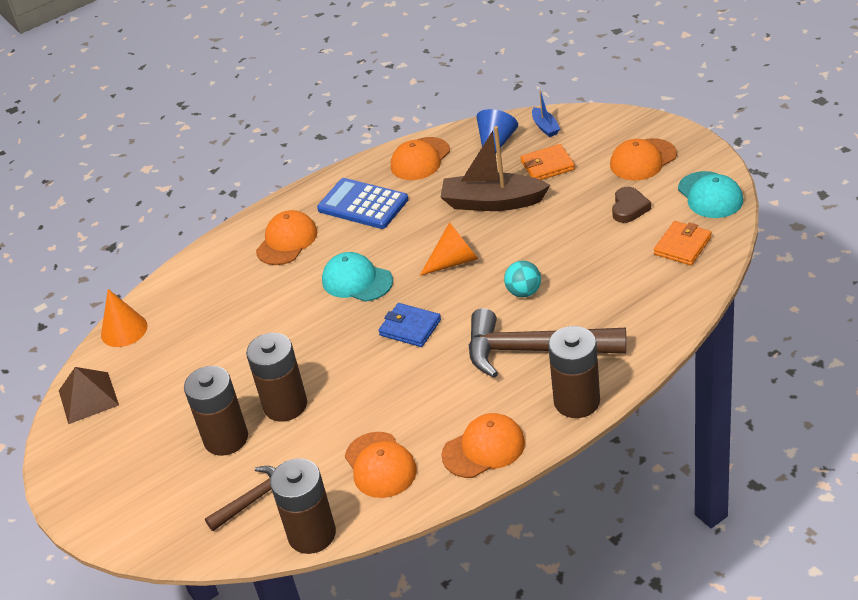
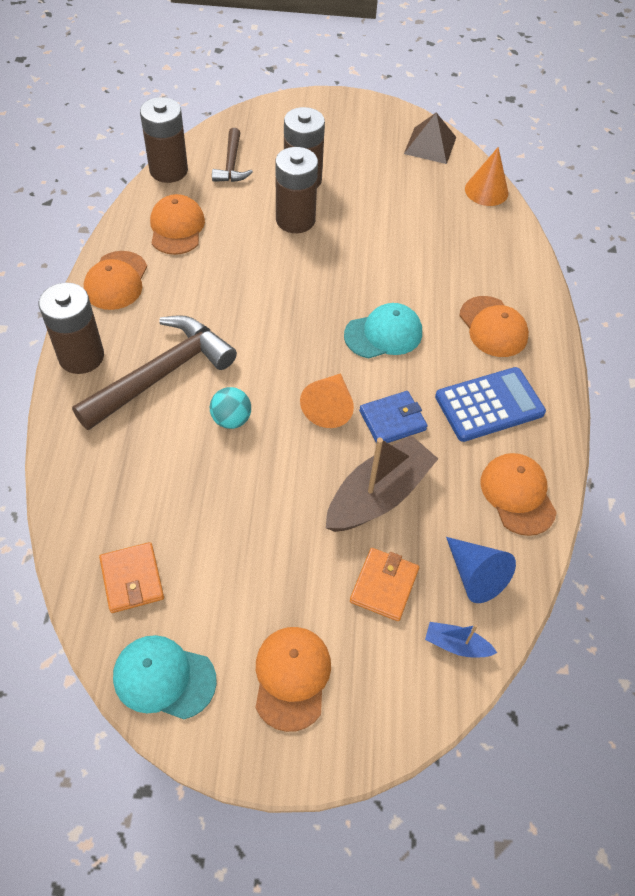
camera: 120 degrees right, 15 degrees up
orange cap [345,432,417,498] -> orange cap turned 75 degrees clockwise [150,194,205,255]
blue wallet [378,303,441,347] -> blue wallet moved to [359,391,428,443]
brown heart [612,187,651,223] -> none

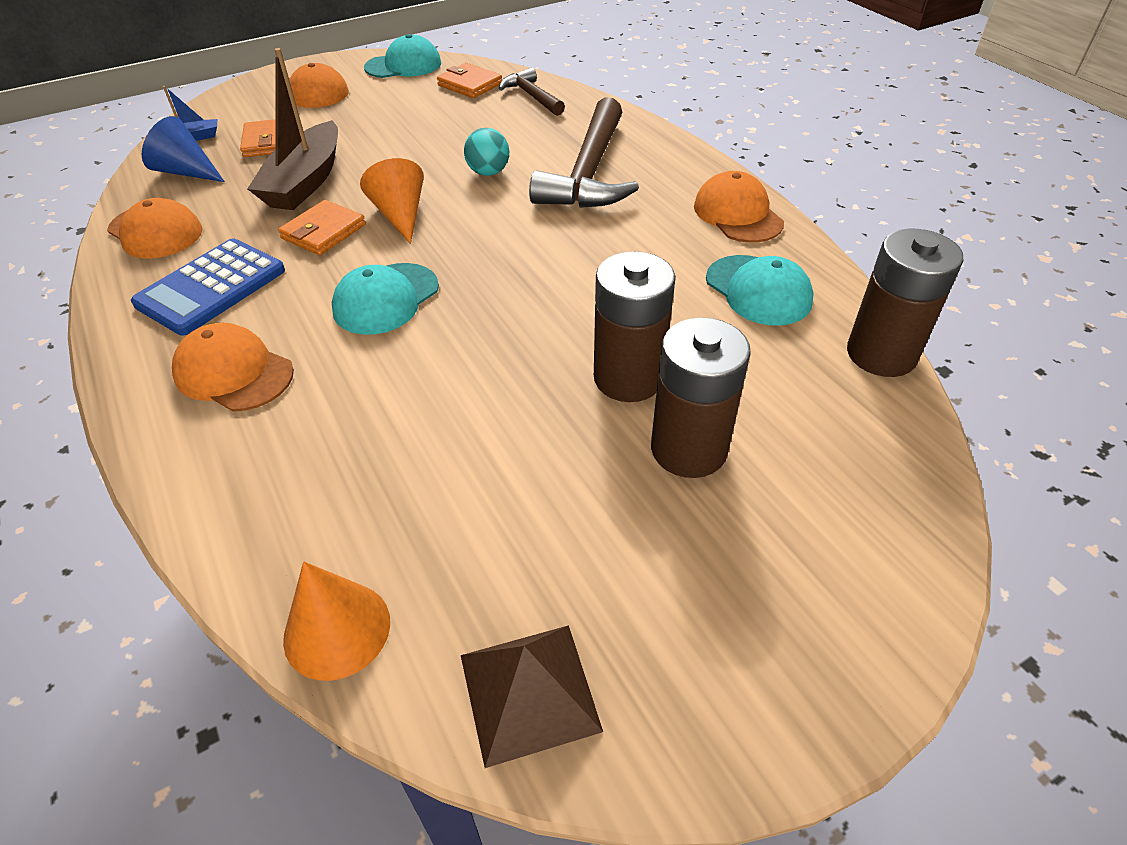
camera: 150 degrees right, 10 degrees down
brown battery [39,282,104,374] -> none
orange cap [150,194,205,255] -> turquoise cap [706,255,814,325]
brown hammer [212,128,253,182] -> brown hammer moved to [499,67,565,116]
blue wallet [359,391,428,443] -> orange wallet [278,200,366,255]

